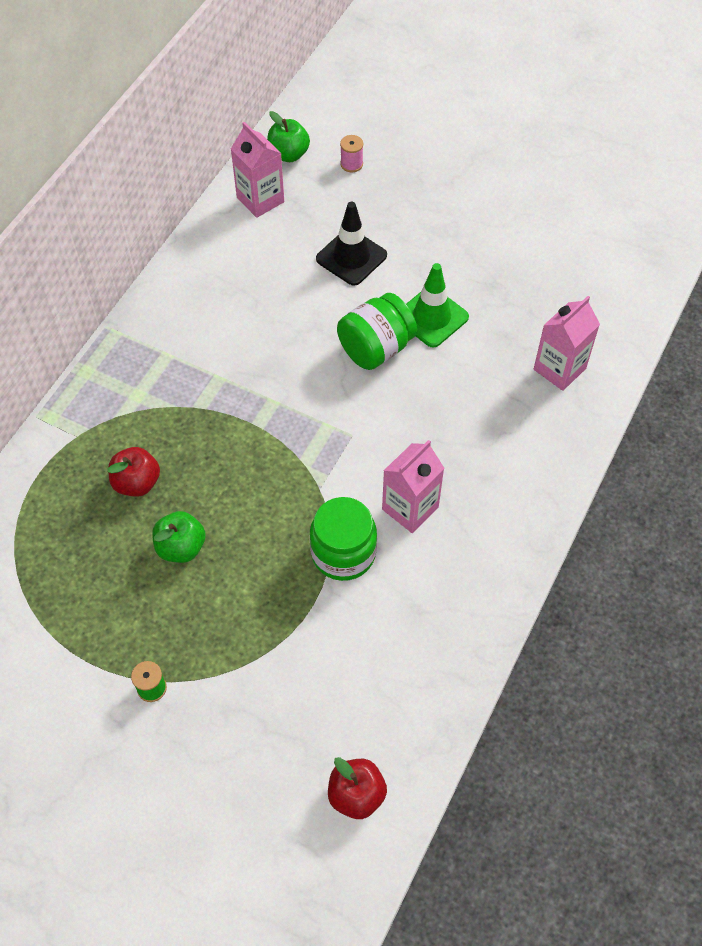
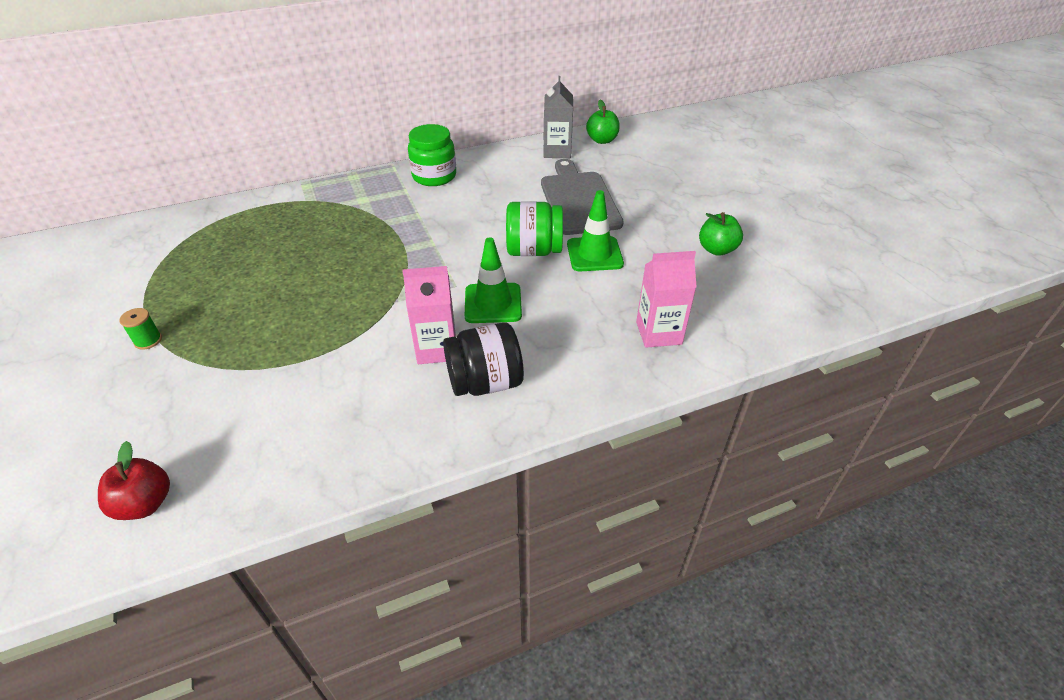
camera: 40 degrees right, 15 degrees down
red apple [107,447,160,497] -> none
green apple [152,511,206,563] -> green apple moved to [699,212,743,256]
pink carton [231,122,284,218] -> grey carton [543,76,573,158]
green jar [310,497,377,581] -> green jar moved to [408,124,456,186]
black traffic cone [316,201,387,286] -> grey cutting board [541,159,624,235]
pink spool [340,135,363,172] -> none
none -> black jar [443,322,524,396]
none -> green traffic cone [465,237,522,323]

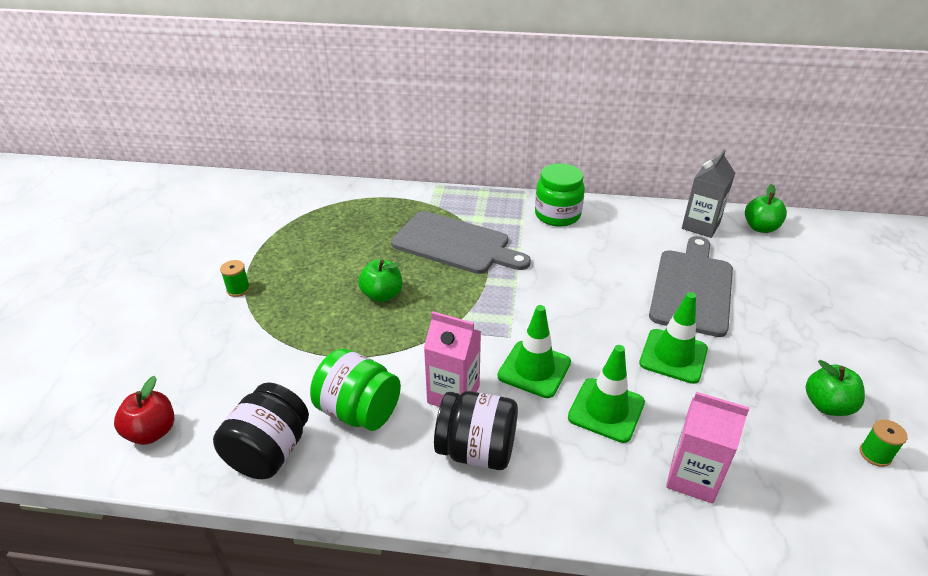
camera: 30 degrees right, 5 degrees down
green jar [506,201,563,256] -> green jar moved to [310,349,401,431]
none -> black jar [213,382,309,479]
none -> green apple [358,260,402,302]
none -> grey cutting board [391,211,531,274]
none -> green traffic cone [568,345,645,443]
none -> green spool [859,419,908,467]

